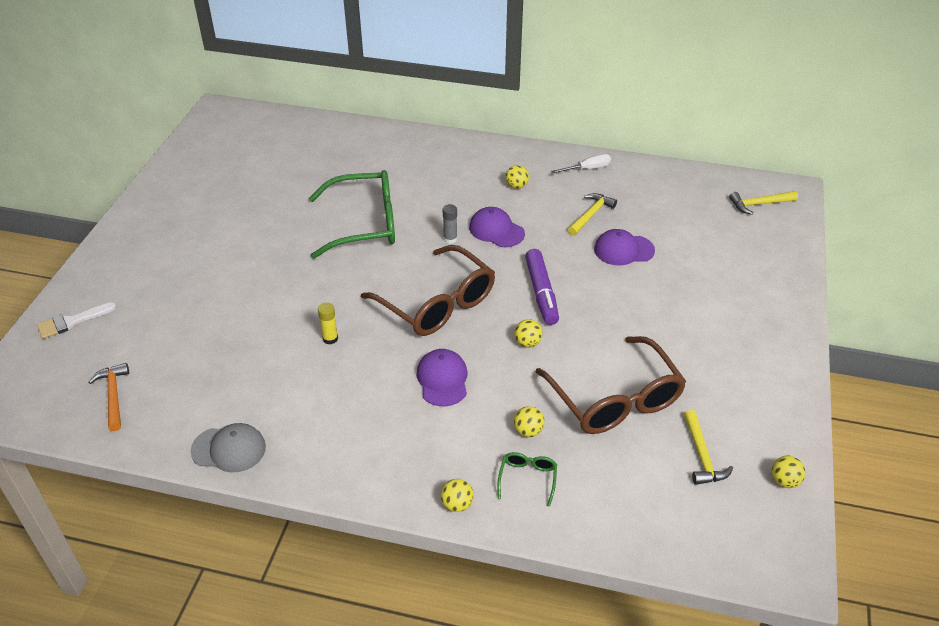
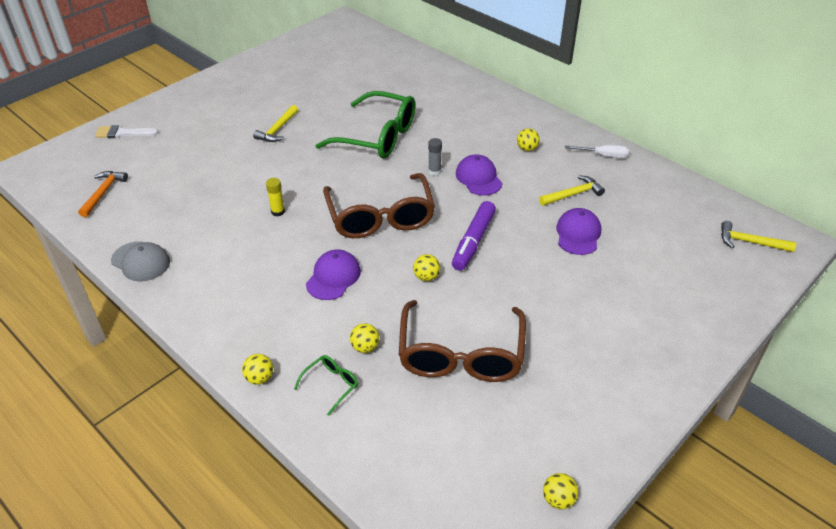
camera: 30 degrees right, 0 degrees up
purple cap [594,229,655,266] -> purple cap turned 75 degrees clockwise [556,208,601,255]
yellow hammer [684,410,733,485] -> yellow hammer moved to [253,105,298,142]

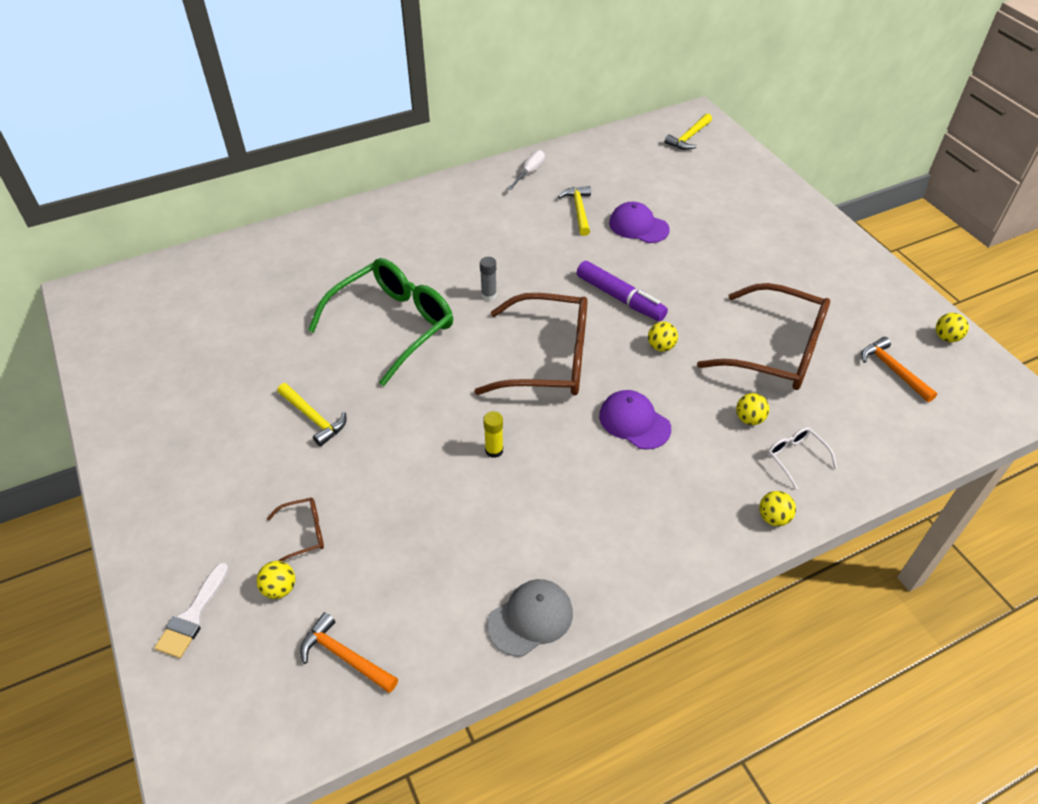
camera: 70 degrees left, 5 degrees up
green glasses [294,355,358,416] -> white glasses [767,427,837,490]
purple cap [456,154,503,195] -> none
yellow ball [517,129,540,151] -> yellow ball moved to [256,561,295,599]
none -> brown glasses [267,497,324,561]
none -> orange hammer [861,337,938,402]

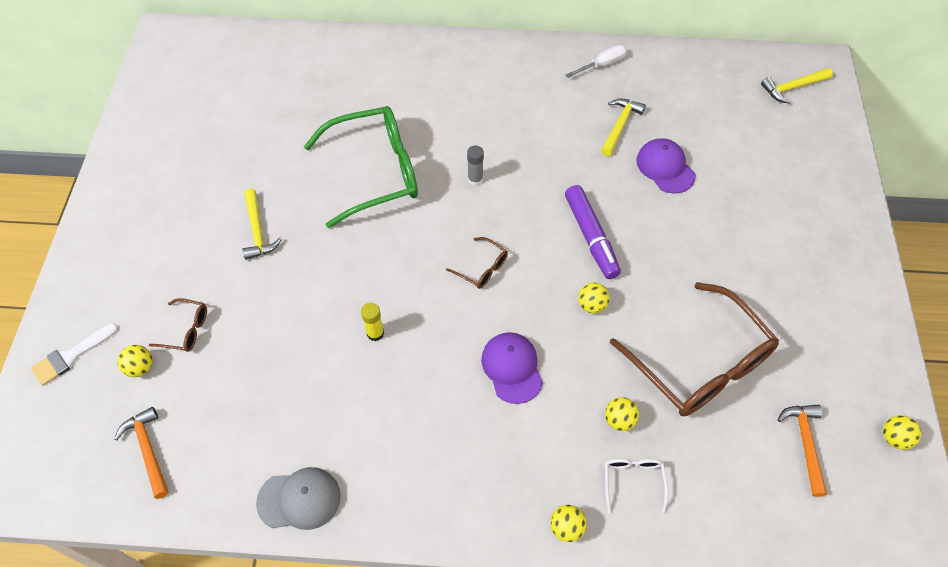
camera: 30 degrees right, 10 degrees up
brown glasses [474,293,588,395] -> brown glasses [446,237,508,289], size x0.42

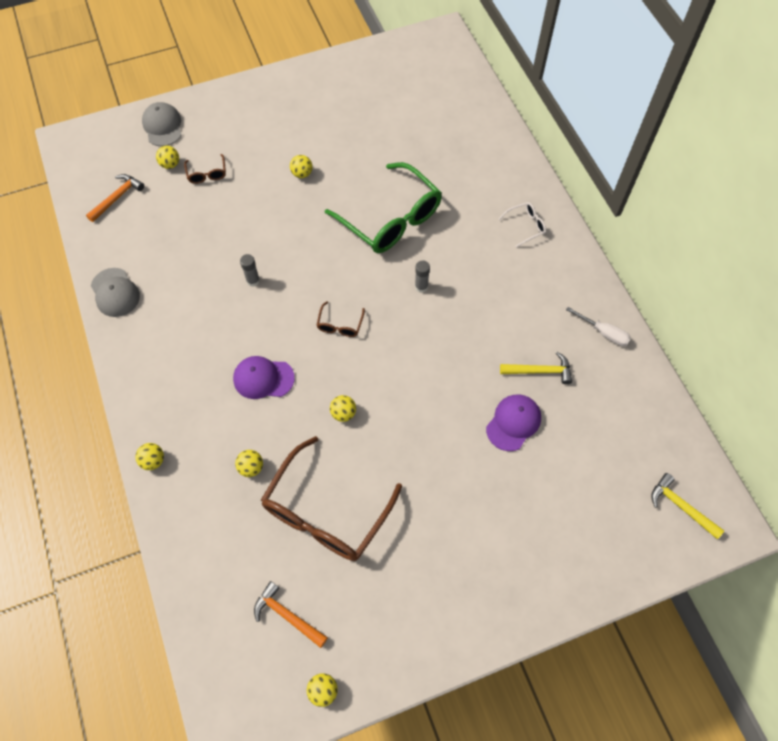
camera: 65 degrees right, 5 degrees up
white brush [31,323,118,386] -> grey cap [142,102,181,147]
yellow hammer [242,189,282,260] -> yellow ball [290,155,313,178]
yellow glue stick [361,303,384,341] -> grey glue stick [240,254,260,286]
purple cap [481,332,543,404] -> purple cap turned 135 degrees counterclockwise [233,356,295,399]
purple marker [565,185,621,279] -> none
white glasses [605,459,668,514] -> white glasses moved to [499,202,546,247]
orange hammer [777,405,827,497] -> orange hammer turned 120 degrees counterclockwise [254,581,328,648]

